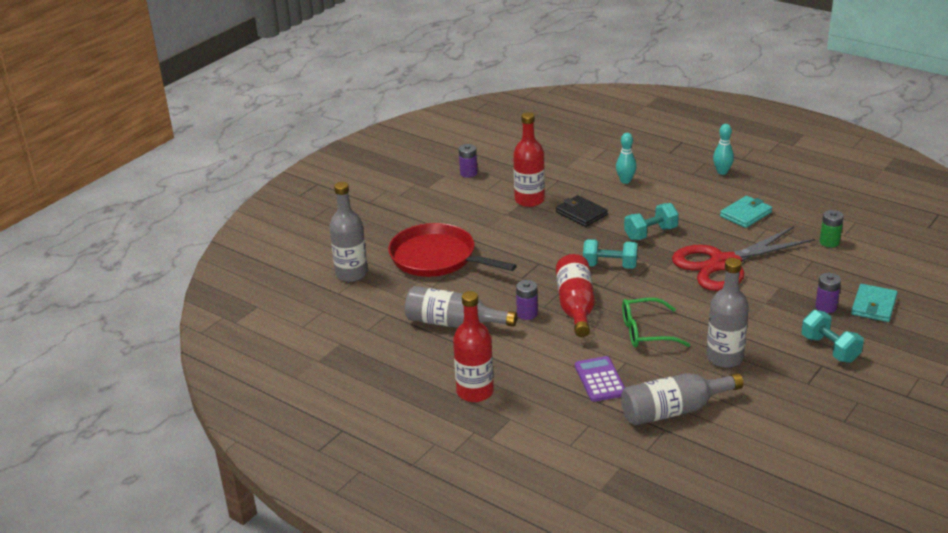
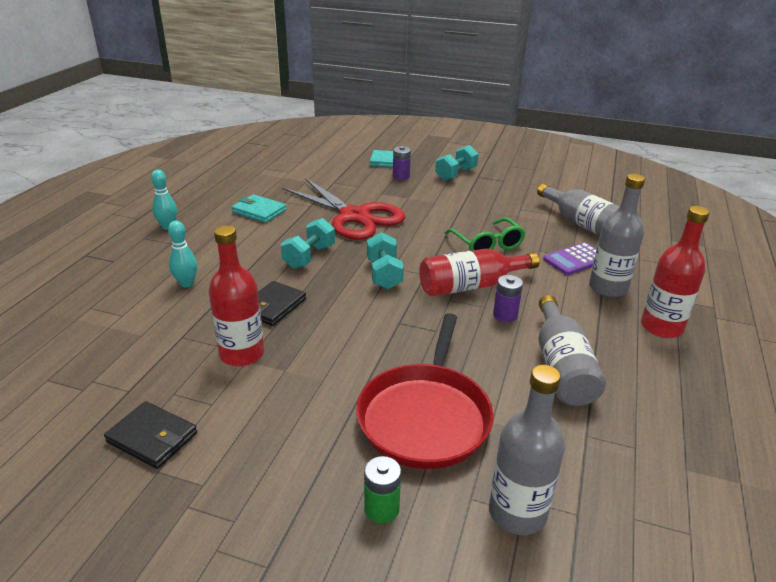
camera: 110 degrees left, 0 degrees up
purple battery [459,144,477,178] -> black wallet [104,401,197,469]
turquoise dumbbell [624,203,679,240] -> turquoise dumbbell turned 75 degrees clockwise [281,218,335,269]
grey bottle [706,258,749,368] -> grey bottle moved to [589,174,645,297]
green battery [820,210,844,248] -> green battery moved to [364,456,401,524]

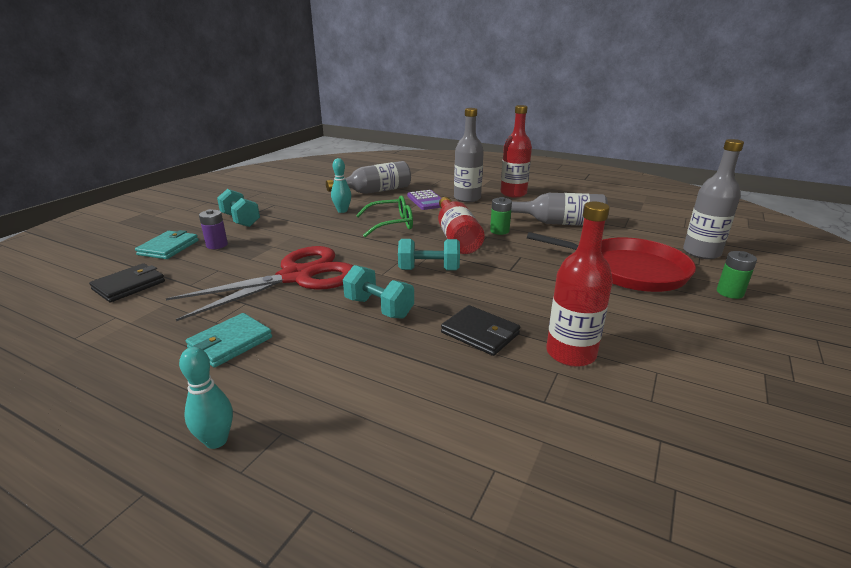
camera: 80 degrees left, 5 degrees down
black wallet [104,401,197,469] -> black wallet moved to [89,263,165,302]
turquoise bowling pin [168,221,197,287] -> turquoise bowling pin moved to [331,158,351,213]
purple battery [493,275,523,322] -> green battery [490,197,512,235]

